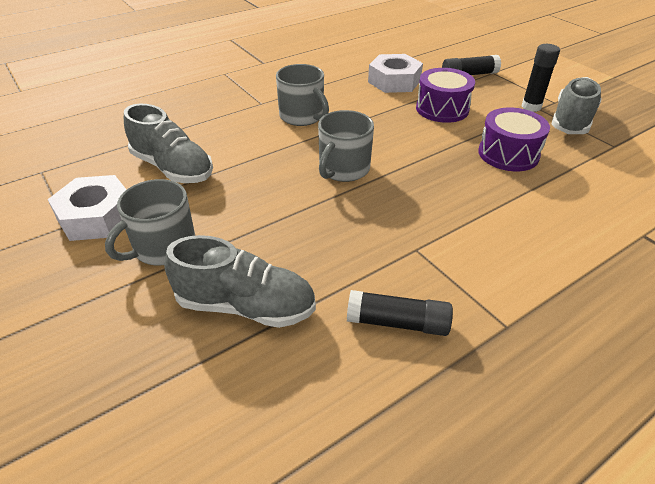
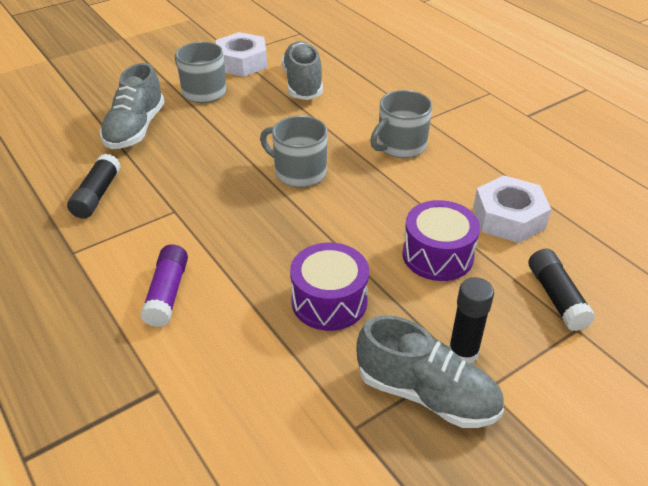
camera: 90 degrees right, 0 degrees up
grey shoe [124,104,213,183] -> grey shoe turned 135 degrees clockwise [282,41,323,100]
none -> purple glue stick [140,245,188,327]

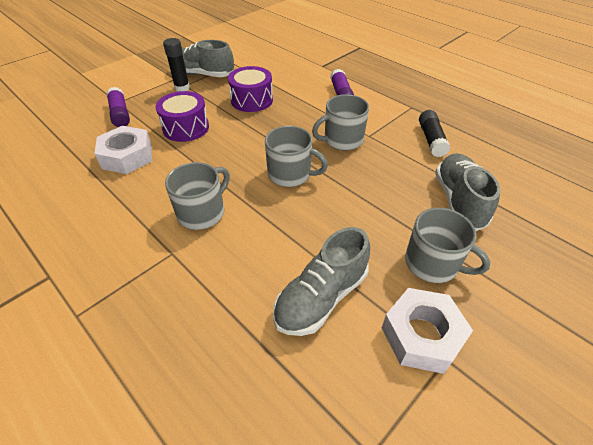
camera: 170 degrees right, 5 degrees up
grey shoe [282,41,323,100] -> grey shoe turned 60 degrees clockwise [273,227,370,336]
black glue stick [529,249,596,331] -> purple glue stick [106,87,130,127]
none -> grey mug [312,94,369,151]

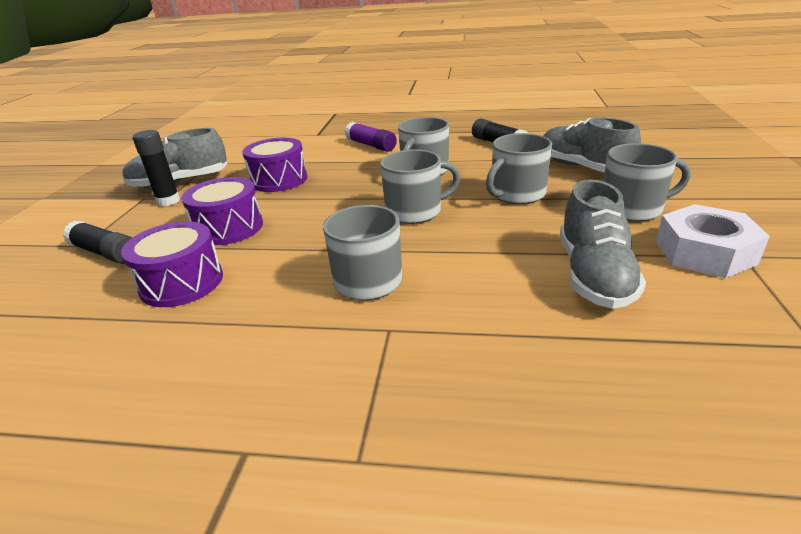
camera: 35 degrees left, 15 degrees down
white nut [94,126,152,174] -> purple drum [121,221,223,307]
purple glue stick [106,87,130,127] -> black glue stick [63,221,132,264]
none -> grey mug [486,133,552,204]

